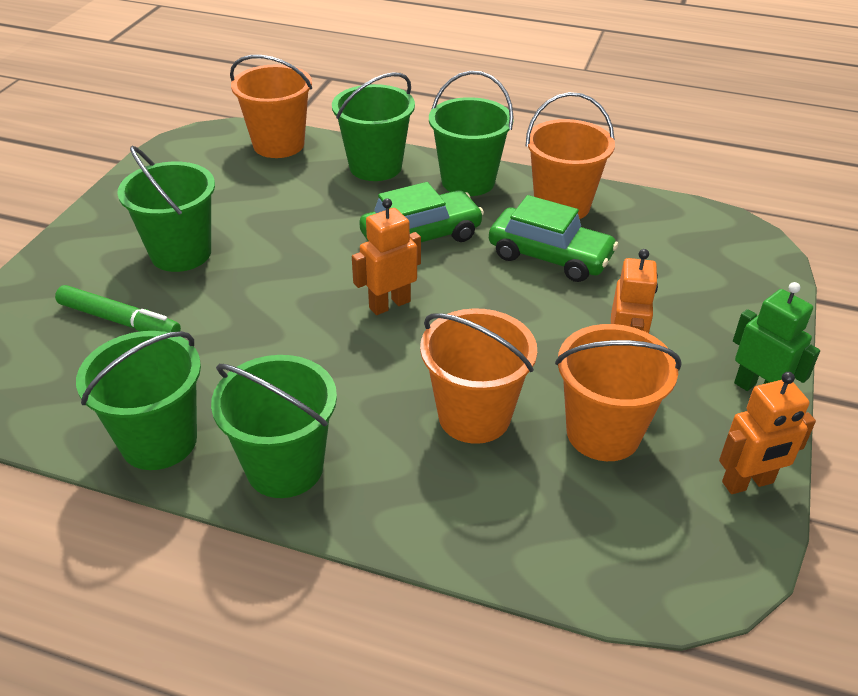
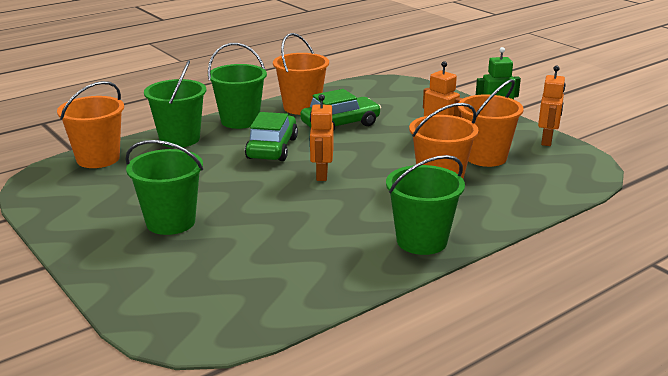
camera: 55 degrees left, 15 degrees down
green marker [55,285,181,333] -> none
green bucket [76,331,201,470] -> none

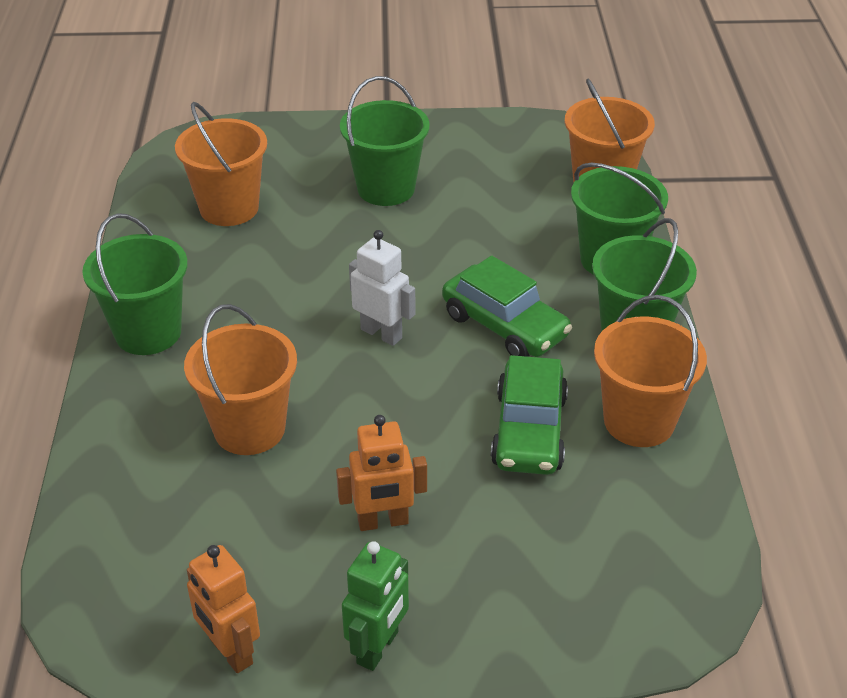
camera: 125 degrees right, 15 degrees up
orange robot [310,94,333,181] -> white robot [349,230,415,346]
orange bucket [458,79,524,167] -> orange bucket moved to [175,102,267,226]

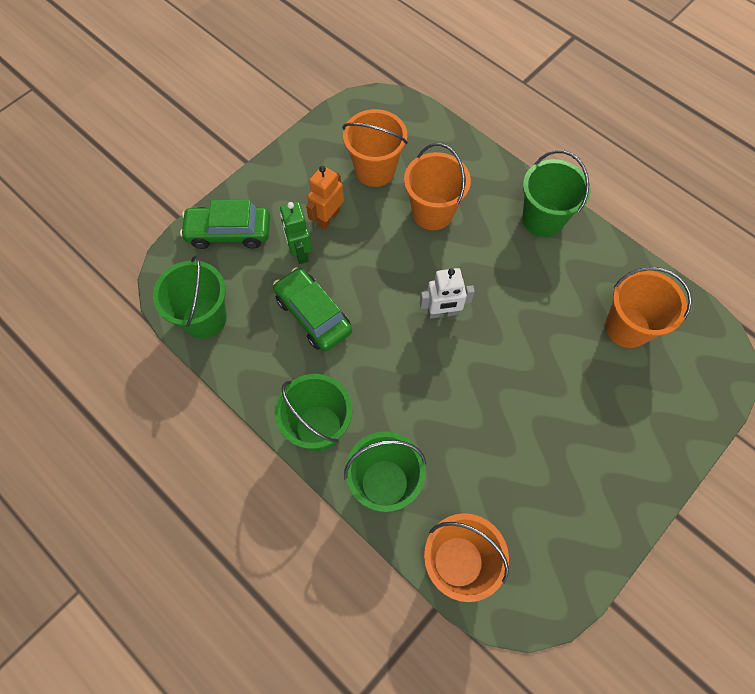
camera: 135 degrees right, 25 degrees up
orange robot [187,545,260,673] -> none
green bucket [340,76,430,206] -> green bucket moved to [153,255,227,339]
green robot [342,541,409,671] -> green robot moved to [280,202,312,264]
green car [442,256,572,357] -> green car moved to [180,200,270,249]
orange bucket [594,295,707,447] -> orange bucket moved to [342,109,408,187]

